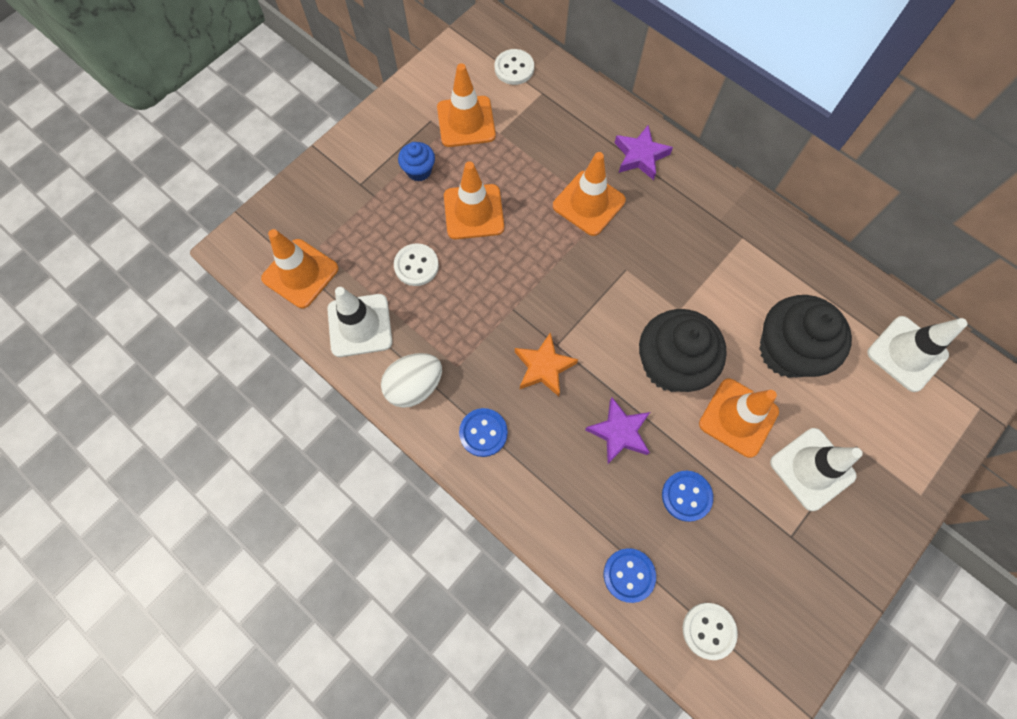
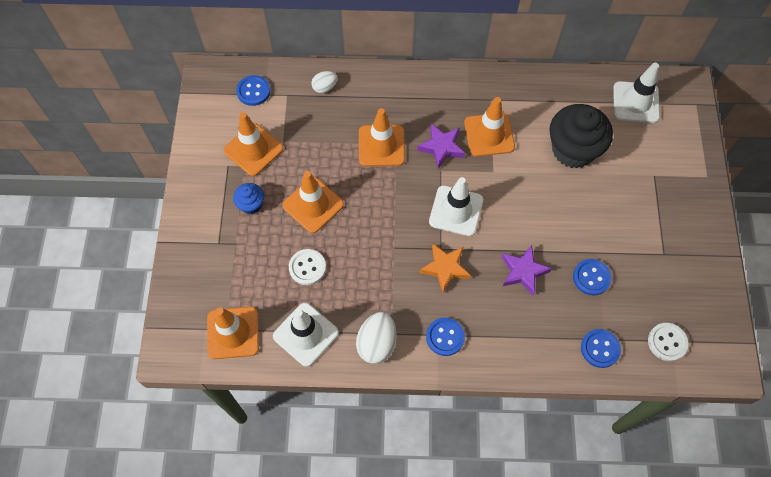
camera: 40 degrees left, 5 degrees down
white button [494,49,534,85] -> blue button [236,75,270,106]
purple star [615,125,673,180] -> purple star moved to [417,124,465,169]
black cupcake [639,309,727,392] -> none
orange traffic cone [699,379,779,458] -> orange traffic cone moved to [464,97,515,157]
white traffic cone [770,428,863,511] -> white traffic cone moved to [429,177,483,236]
none -> white egg [311,71,337,93]

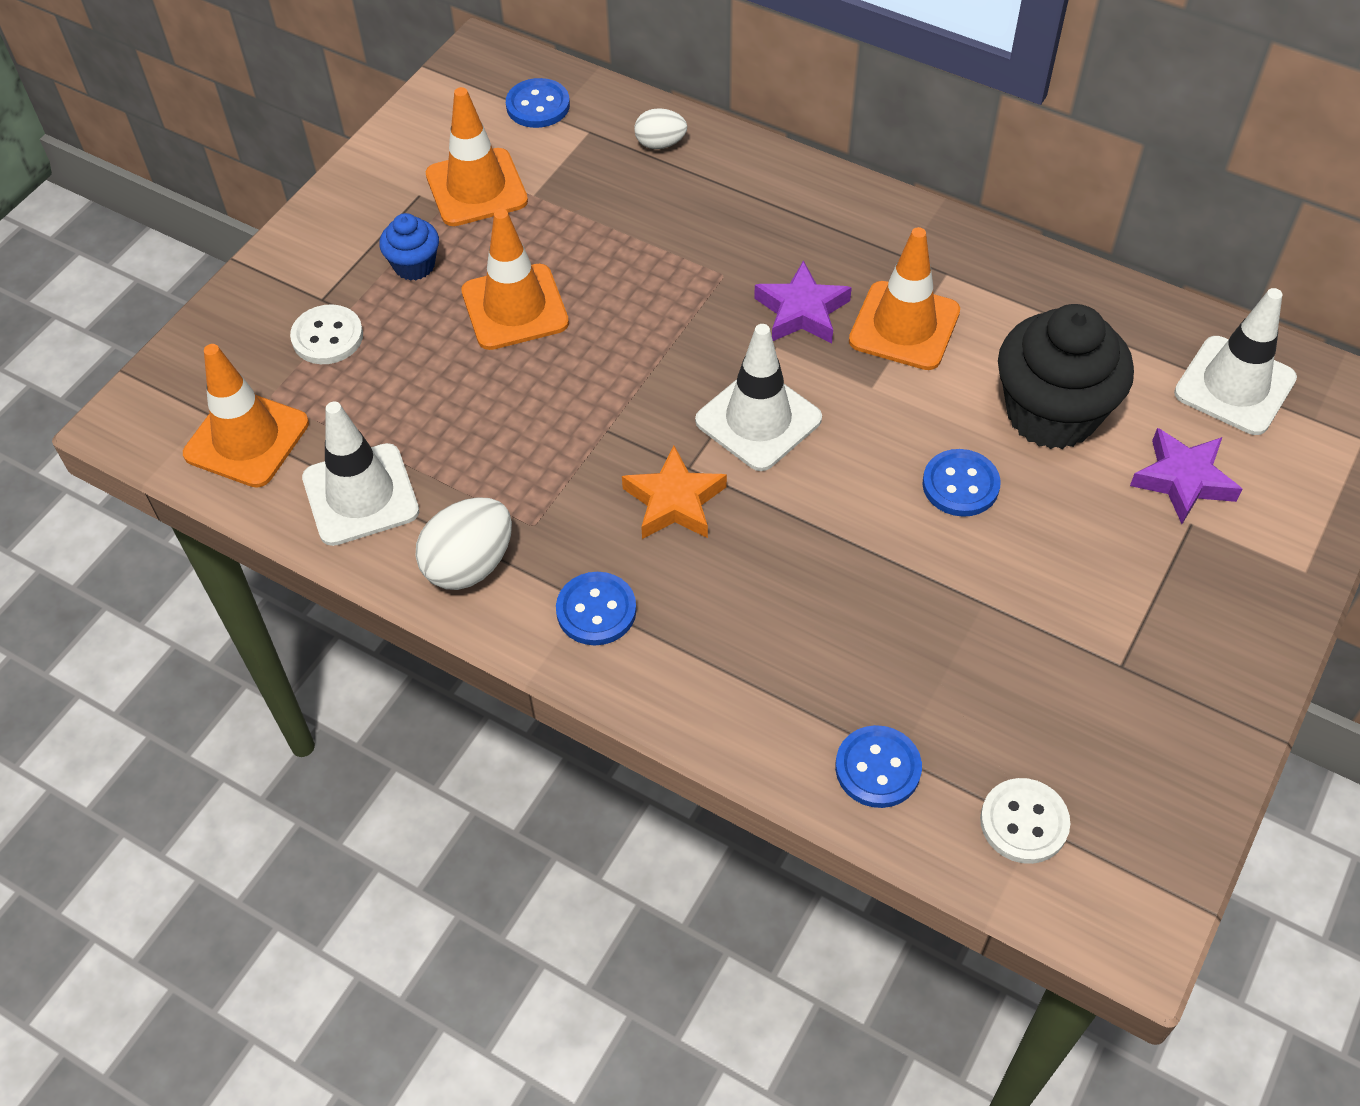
camera: 30 degrees right, 10 degrees down
white button [289,249,326,285] -> white button moved to [290,304,363,364]
orange traffic cone [359,108,405,166] -> none
purple star [501,245,552,296] -> purple star moved to [1130,428,1242,524]
blue button [573,259,612,295] -> blue button moved to [922,449,1001,517]

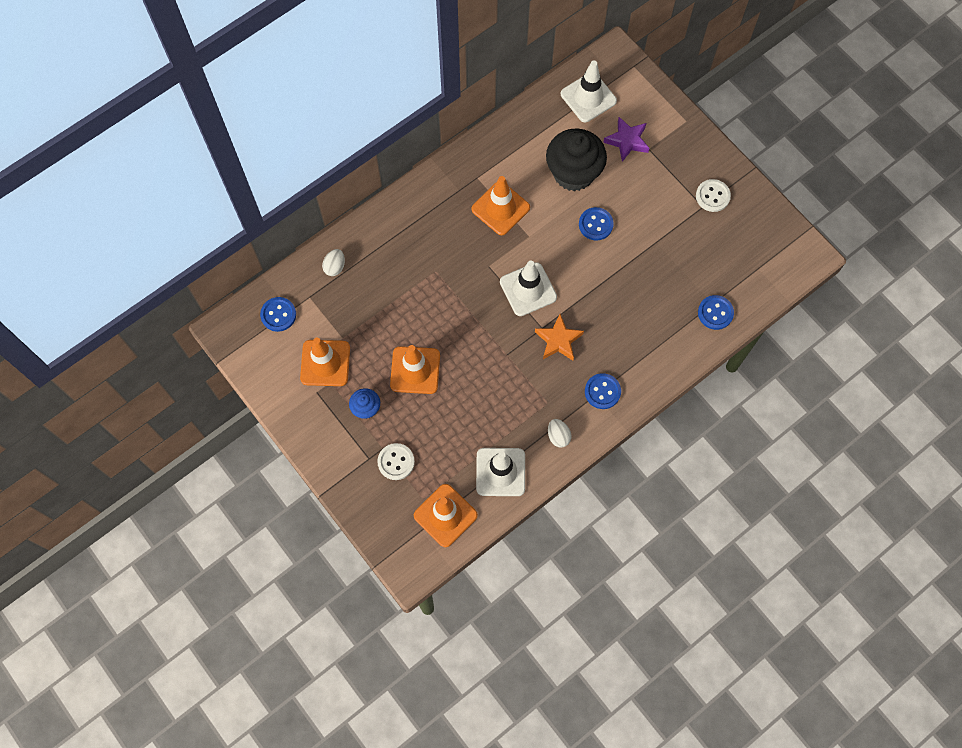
camera: 70 degrees left, 15 degrees up
white egg [416,497,512,590] -> white egg [548,419,572,447], size x0.60
purple star [754,260,852,343] -> none
white button [980,778,1070,864] -> white button moved to [696,179,731,212]

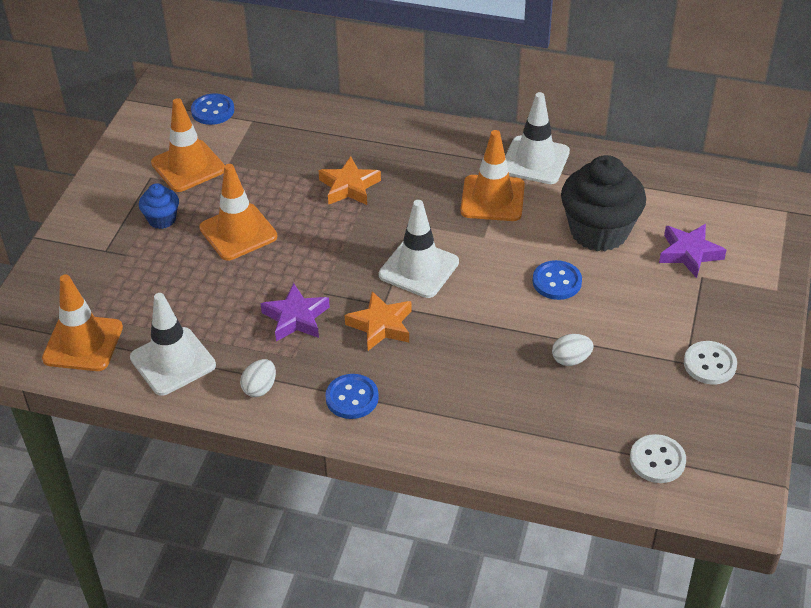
camera: 55 degrees right, 25 degrees down
white egg [322,249,345,276] -> white egg moved to [552,334,594,366]
white button [377,443,415,480] -> white button moved to [630,434,686,483]
white traffic cone [561,61,617,122] -> white traffic cone moved to [505,92,570,184]
blue button [698,295,734,330] -> none
none -> purple star [260,283,330,341]
none -> orange star [318,156,381,205]

